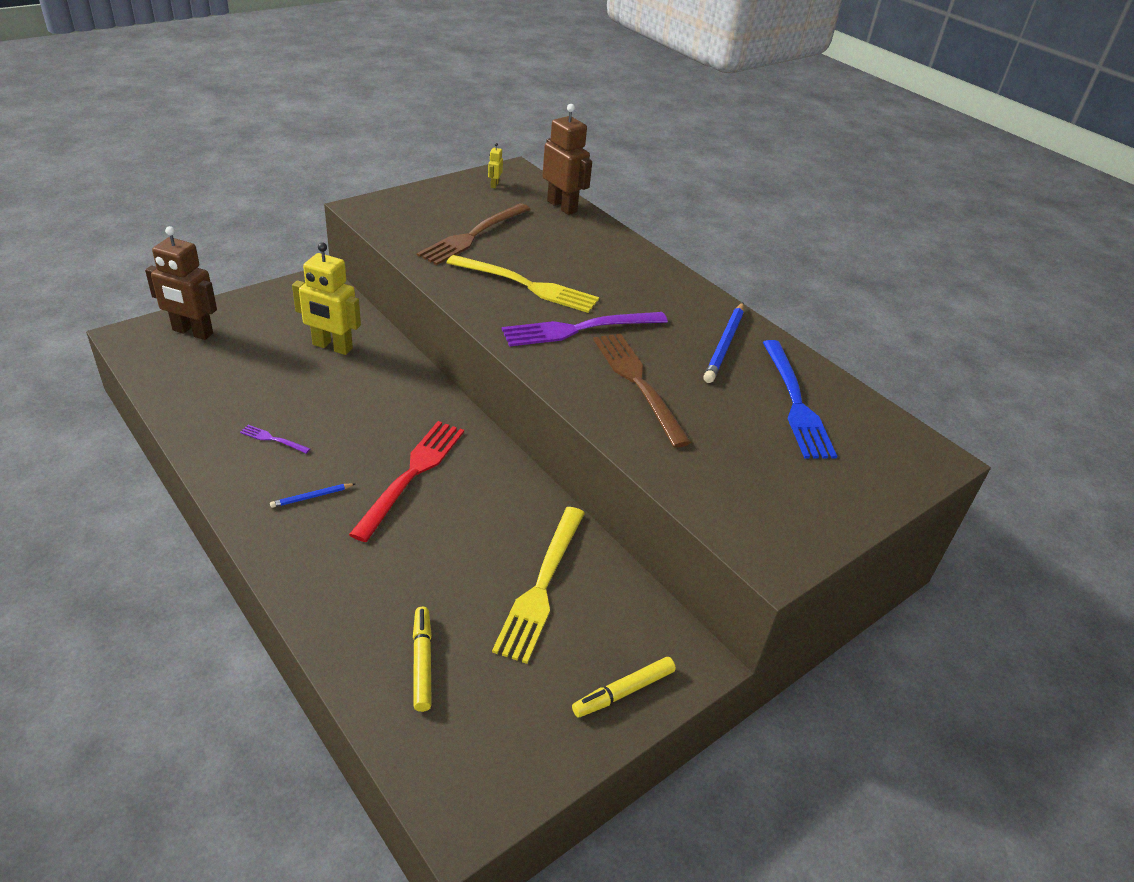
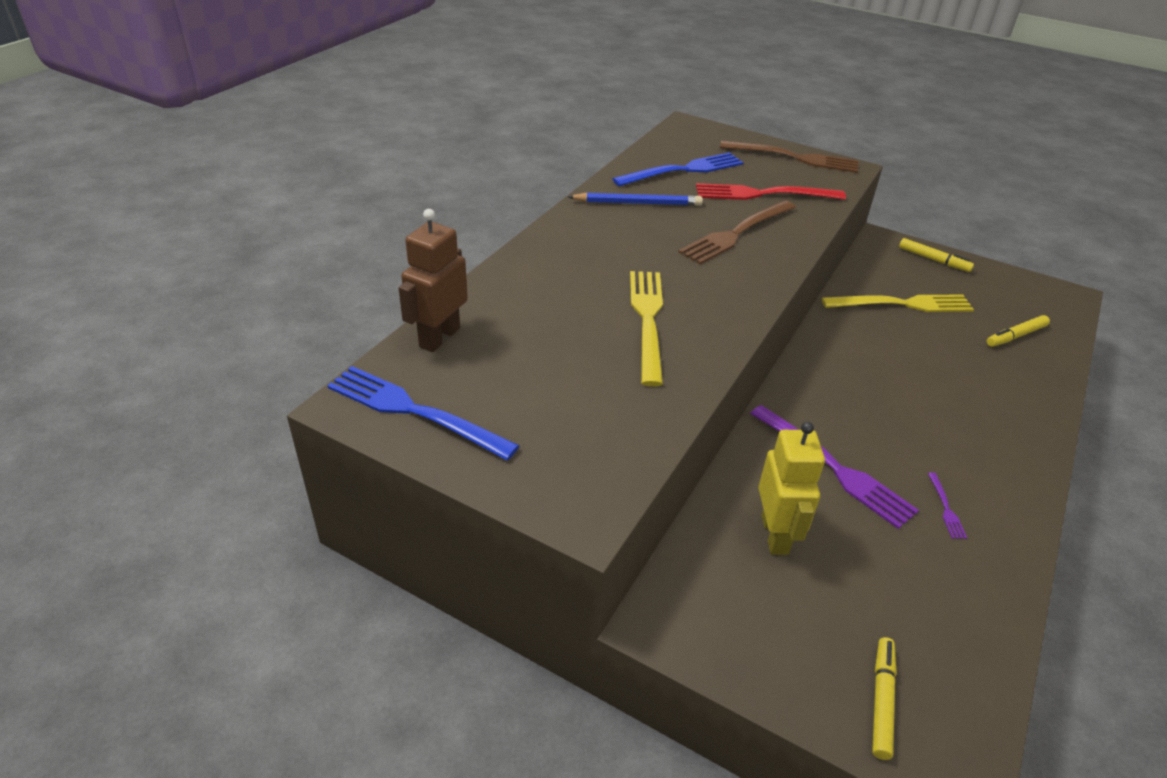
camera: 110 degrees left, 0 degrees up
brown robot [145,226,217,340] -> yellow marker [872,637,897,760]
blue pencil [270,483,355,508] -> none
red fork [349,421,464,542] -> red fork moved to [696,183,846,200]
brown fork [417,203,530,265] -> brown fork moved to [720,141,858,173]
yellow robot [488,143,503,188] -> blue fork [327,366,520,461]
purple fork [502,312,668,347] -> purple fork moved to [750,405,919,529]

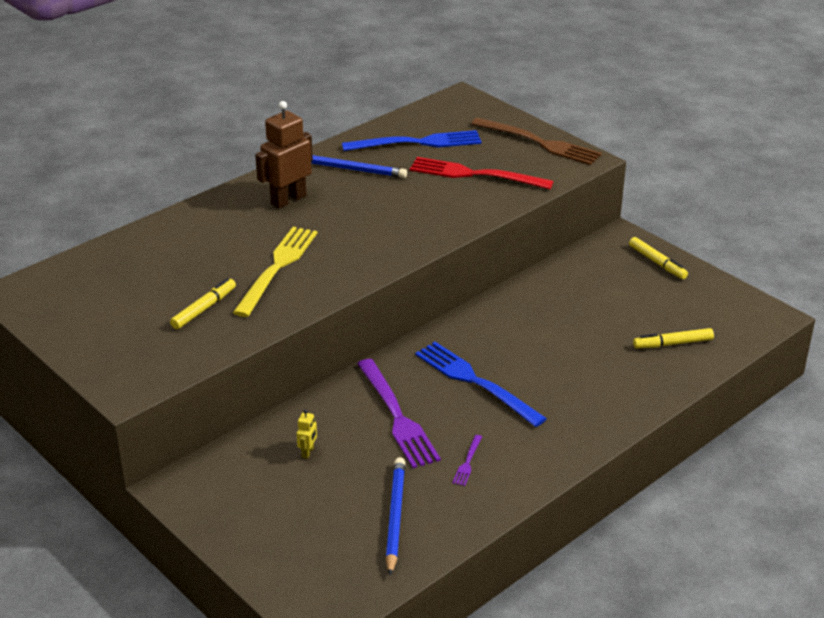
camera: 20 degrees right, 5 degrees down
blue fork [327,366,520,461] -> blue fork moved to [415,342,547,427]
brown robot [398,209,468,352] -> brown robot moved to [255,101,313,209]
brown fork [679,200,796,264] -> none
yellow robot [758,422,825,555] -> yellow robot [297,410,317,459], size x0.43
yellow fork [822,295,974,312] -> none
yellow marker [872,637,897,760] -> yellow marker moved to [170,278,236,329]
none -> blue pencil [386,457,405,576]

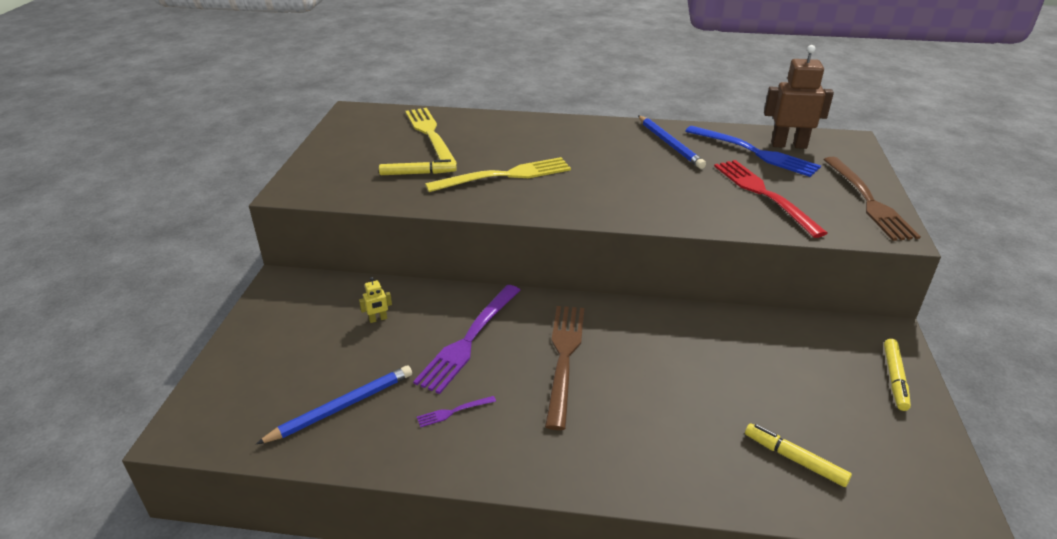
camera: 50 degrees right, 0 degrees up
brown robot [255,101,313,209] -> brown robot moved to [764,45,834,149]
blue fork [415,342,547,427] -> brown fork [545,306,584,430]
none -> yellow fork [405,108,457,164]

